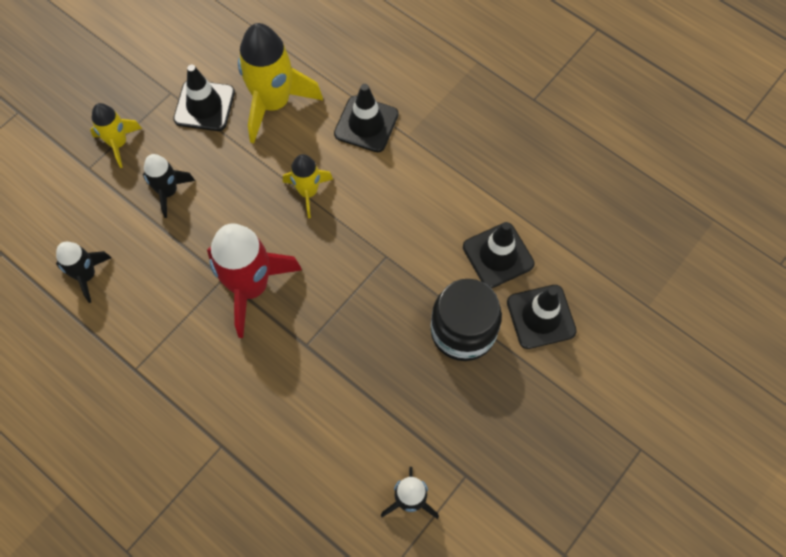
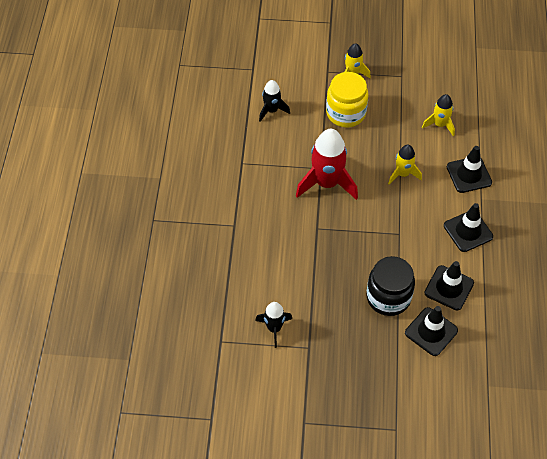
camera: 55 degrees right, 10 degrees down
black rocket [143,154,195,218] -> yellow jar [326,72,368,127]
black traffic cone [173,65,235,131] -> black traffic cone moved to [444,203,493,252]
yellow rocket [238,23,323,143] -> yellow rocket [422,94,455,136], size x0.56

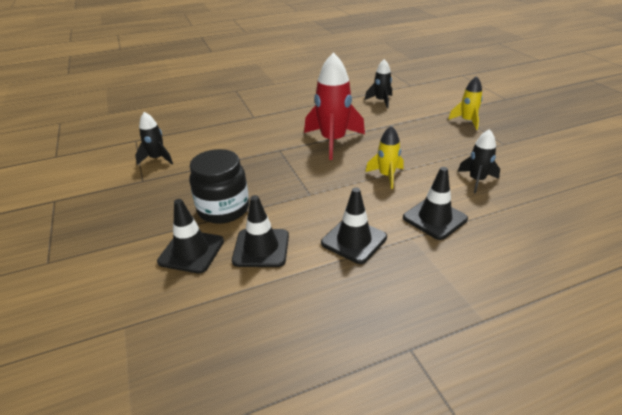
camera: 65 degrees right, 20 degrees down
yellow jar [326,72,368,127] -> none
yellow rocket [422,94,455,136] -> black rocket [458,129,500,193]

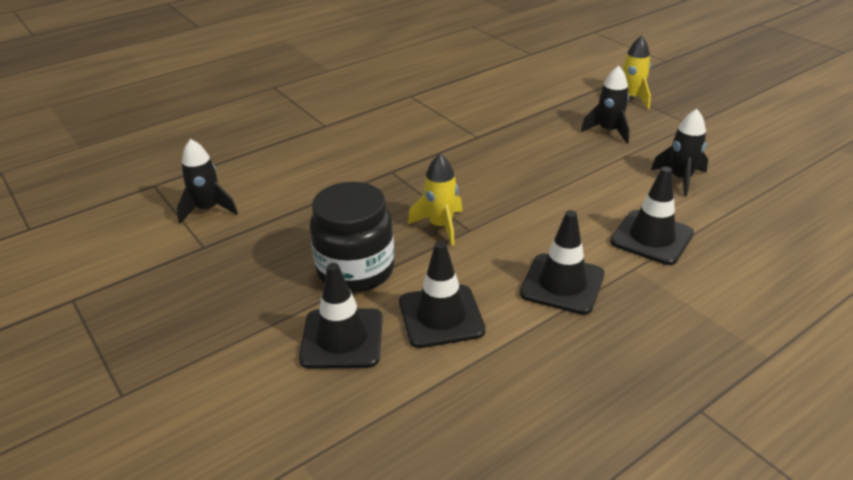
camera: 15 degrees left, 0 degrees up
red rocket [304,52,365,160] -> none
black rocket [365,59,392,108] -> black rocket moved to [581,66,630,144]
yellow rocket [366,126,404,189] -> yellow rocket moved to [408,154,462,246]

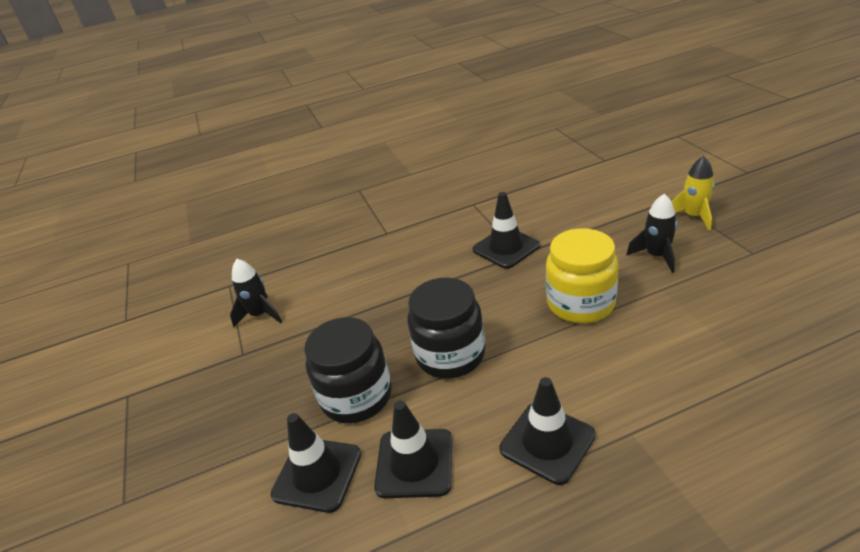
camera: 20 degrees right, 0 degrees up
yellow rocket [408,154,462,246] -> black jar [407,278,485,379]
black traffic cone [610,167,694,265] -> black traffic cone moved to [473,192,540,269]
black rocket [651,109,708,197] -> none
none -> yellow jar [546,228,619,324]

